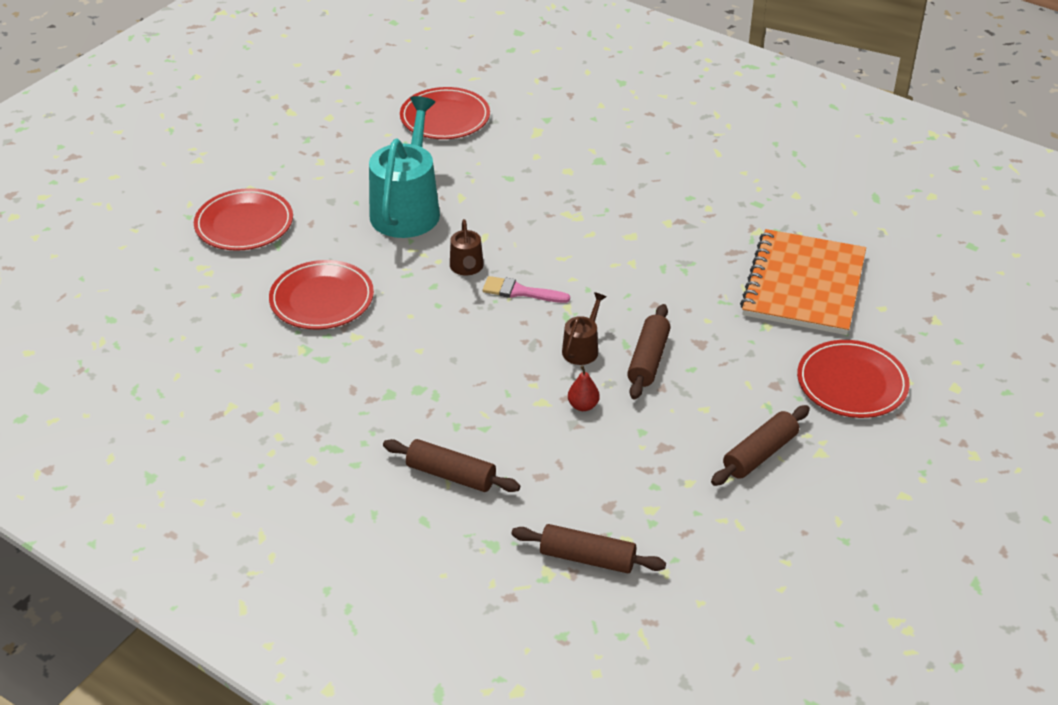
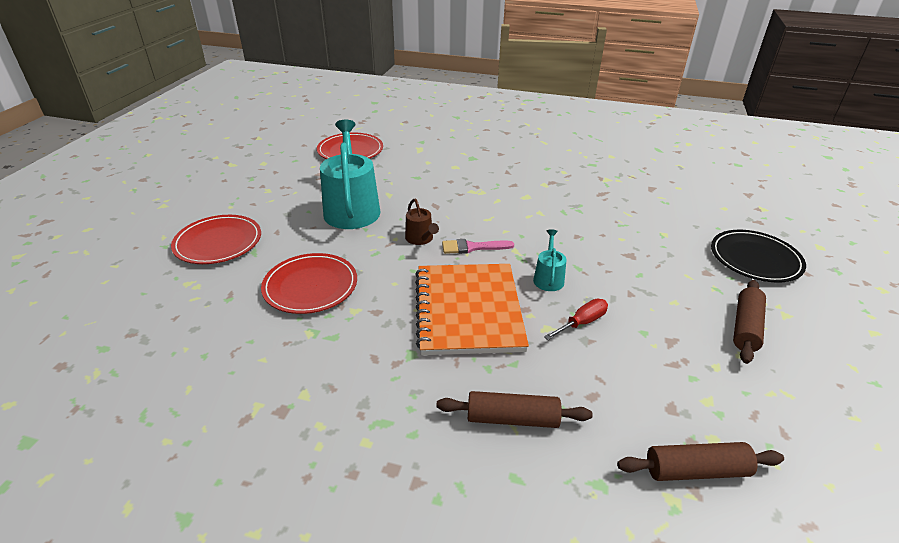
camera: 20 degrees left, 5 degrees down
brown watering can [562,292,606,365] -> turquoise watering can [533,229,567,291]
red pear [568,365,600,411] -> red screwdriver [544,299,608,340]
brown rolling pin [627,304,671,399] -> none
orange notebook [740,229,866,335] -> orange notebook moved to [415,264,529,355]
red plate [797,340,910,418] -> black plate [711,230,806,282]

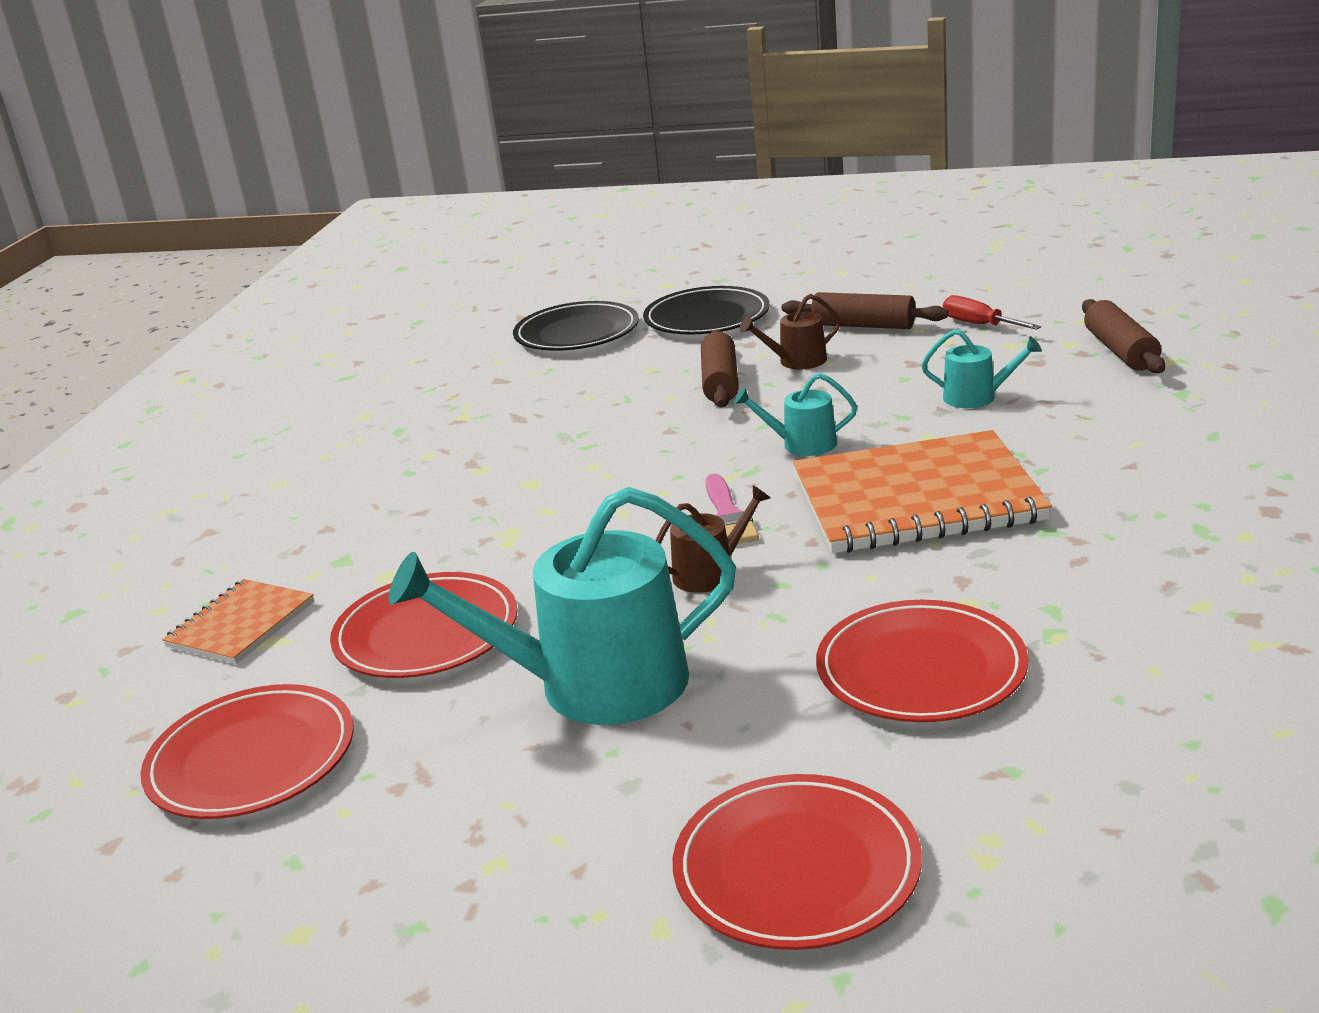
camera: 90 degrees left, 10 degrees down
brown rolling pin [436,391,593,428] -> brown rolling pin moved to [701,329,739,407]
red screwdriver [544,299,608,340] -> red screwdriver moved to [943,295,1041,330]
none -> orange notebook [162,579,314,664]
none -> red plate [330,572,517,678]
none -> black plate [513,301,639,351]
none -> brown watering can [740,294,841,369]
none -> turquoise watering can [921,329,1042,408]

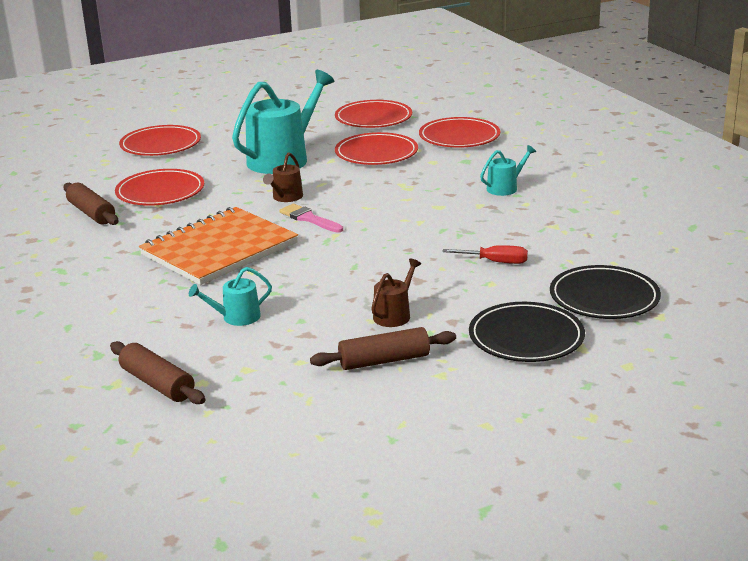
camera: 140 degrees right, 0 degrees up
orange notebook [162,579,314,664] -> red plate [419,117,500,148]
brown rolling pin [701,329,739,407] -> brown rolling pin moved to [64,182,118,225]
turquoise watering can [734,373,857,456] -> turquoise watering can moved to [480,145,536,196]
red screwdriver [943,295,1041,330] -> red screwdriver moved to [442,245,528,264]

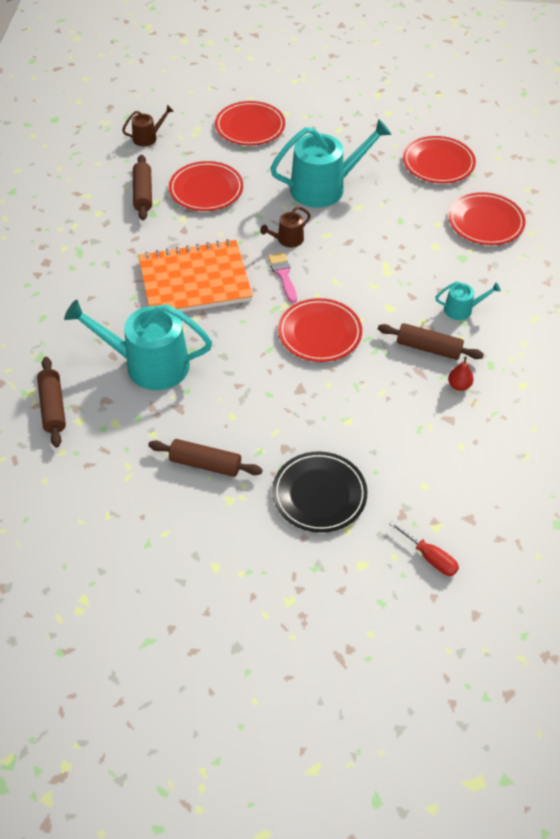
camera: 30 degrees right, 25 degrees up
turquoise watering can [189,267,272,326] -> turquoise watering can [64,300,212,390], size x2.14
red plate [335,132,418,165] -> red plate moved to [278,298,362,362]
brown watering can [371,258,421,327] -> brown watering can moved to [122,105,174,146]
red screwdriver [442,245,528,264] -> red screwdriver moved to [389,521,459,576]
black plate [550,265,661,319] -> none
none -> brown rolling pin [378,323,484,360]
none -> red pear [448,356,474,391]

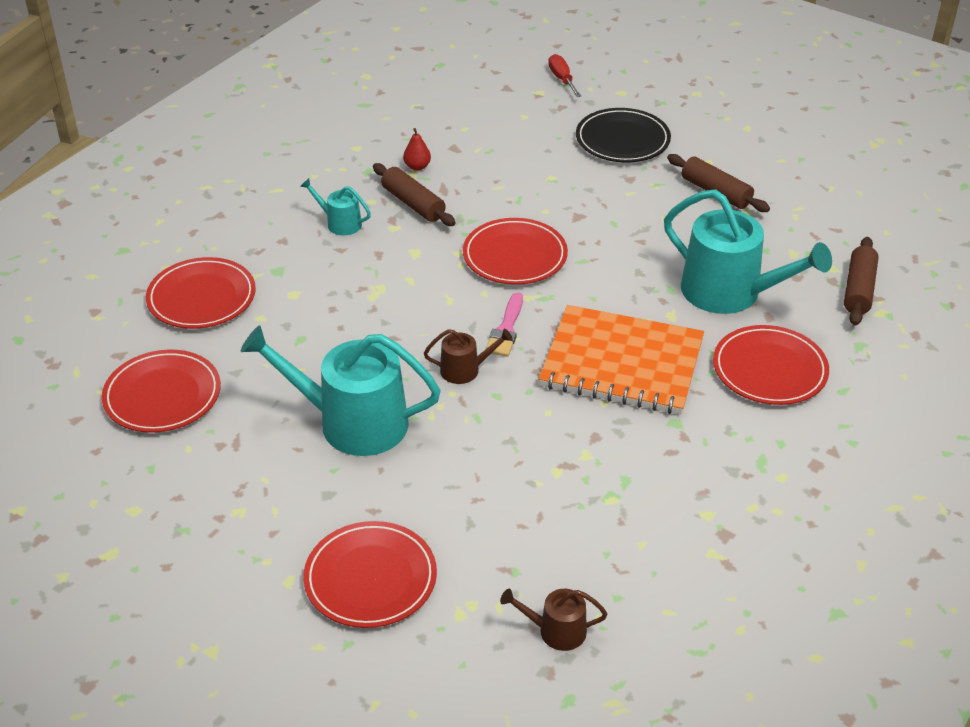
camera: 150 degrees left, 10 degrees down
brown rolling pin [133,155,152,220] -> none
red plate [169,161,243,211] -> red plate moved to [713,325,829,405]

